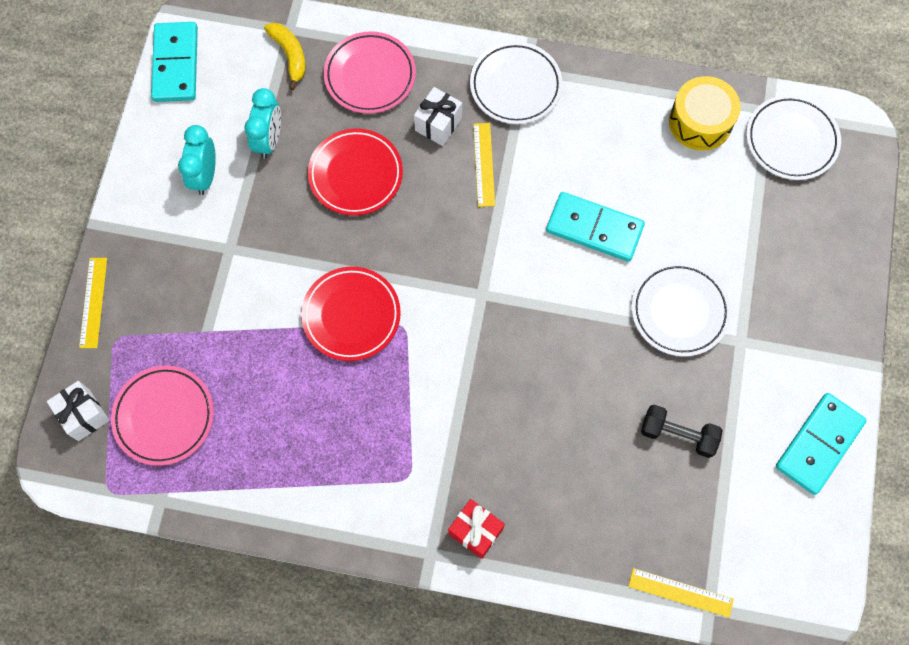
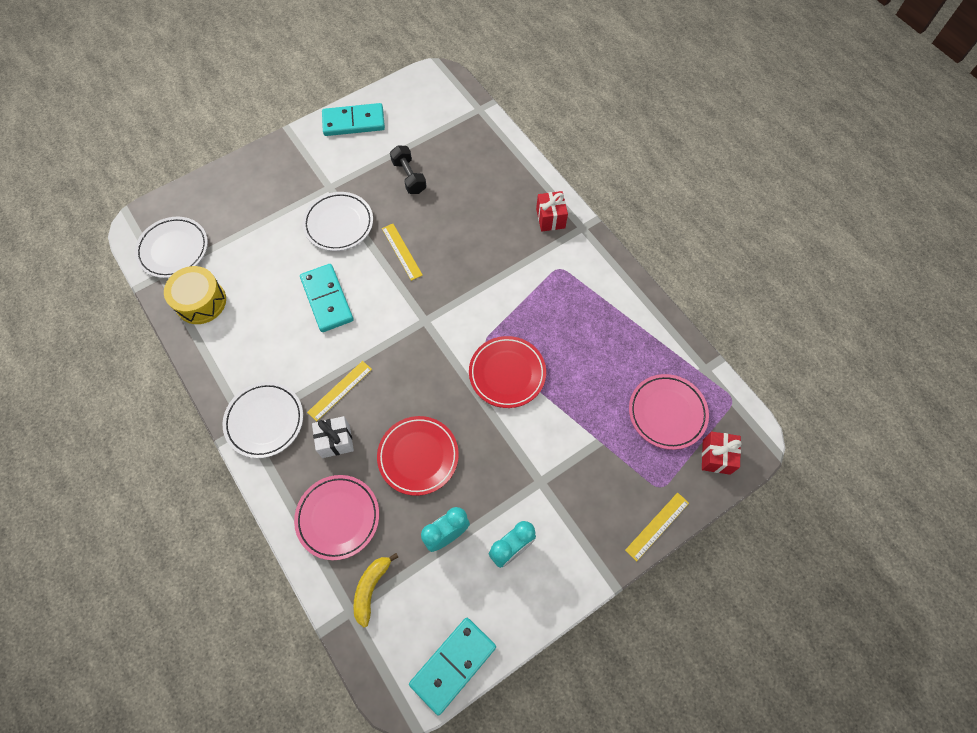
camera: 135 degrees left, 5 degrees down
white gift [47,381,109,441] -> red gift [702,431,742,475]
yellow ruler [628,568,734,618] -> yellow ruler moved to [382,224,423,281]

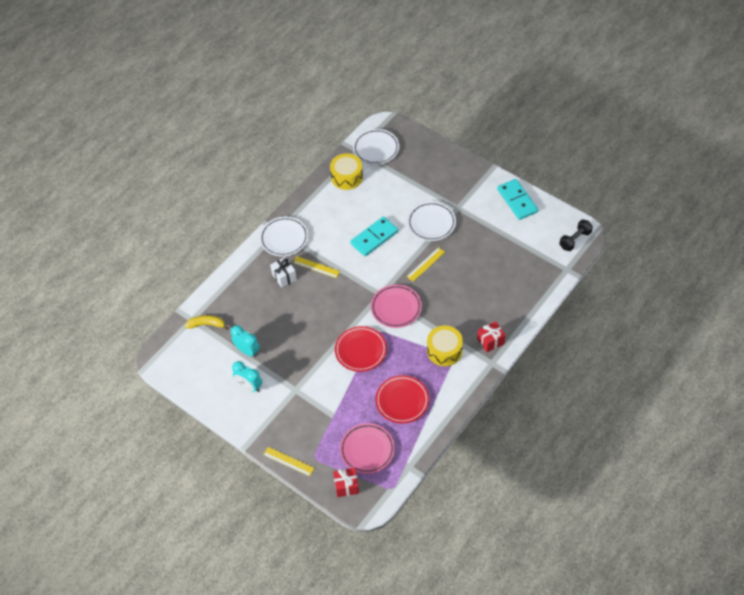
camera: 75 degrees right, 10 degrees down
pink plate [294,475,379,560] -> pink plate moved to [371,284,422,328]
red plate [377,416,459,496] -> red plate moved to [375,375,429,423]
black dumbbell [390,145,427,194] -> black dumbbell moved to [559,219,593,251]
turquoise domino [409,618,496,716] -> none
none -> yellow drum [427,326,463,366]

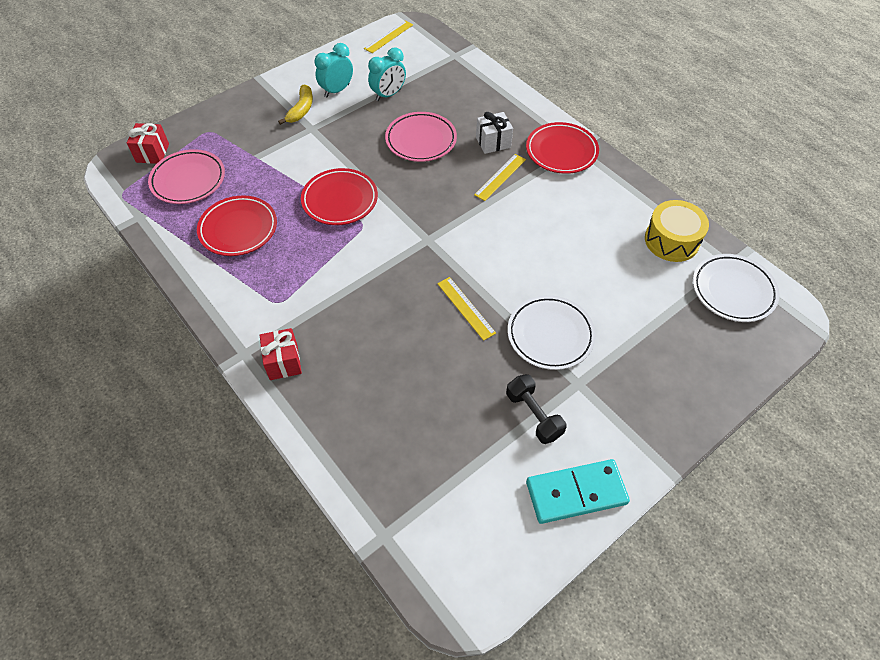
camera: 100 degrees right, 0 degrees up
yellow banana [185,315,229,330] -> yellow banana moved to [278,84,313,125]
white plate [260,217,308,257] -> red plate [526,122,599,174]
yellow ruler [263,447,314,476] -> yellow ruler moved to [364,20,413,53]
turquoise domino [350,217,398,256] -> none
pink plate [371,284,422,328] -> pink plate moved to [385,112,457,162]
yellow drum [427,326,463,366] -> none
black dumbbell [559,219,593,251] -> black dumbbell moved to [506,374,567,444]

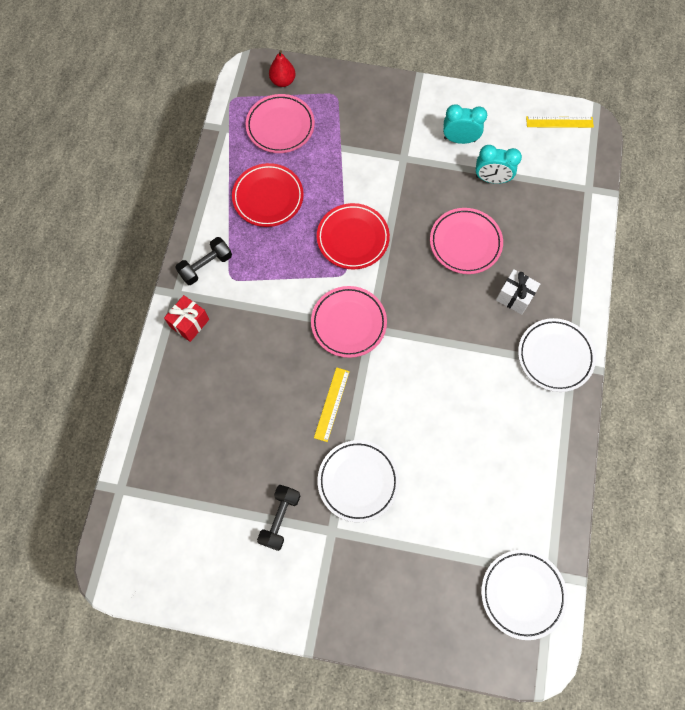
camera: 50 degrees right, 15 degrees up
red gift [127,123,169,164] -> red pear [269,50,296,87]
yellow banana [278,84,313,125] -> none
yellow ruler [474,154,526,201] -> none
red plate [526,122,599,174] -> white plate [518,318,596,392]
turquoise domino [526,459,630,524] -> none
yellow drum [645,200,709,262] -> none
none -> black dumbbell [175,237,232,285]
none -> pink plate [311,286,387,358]

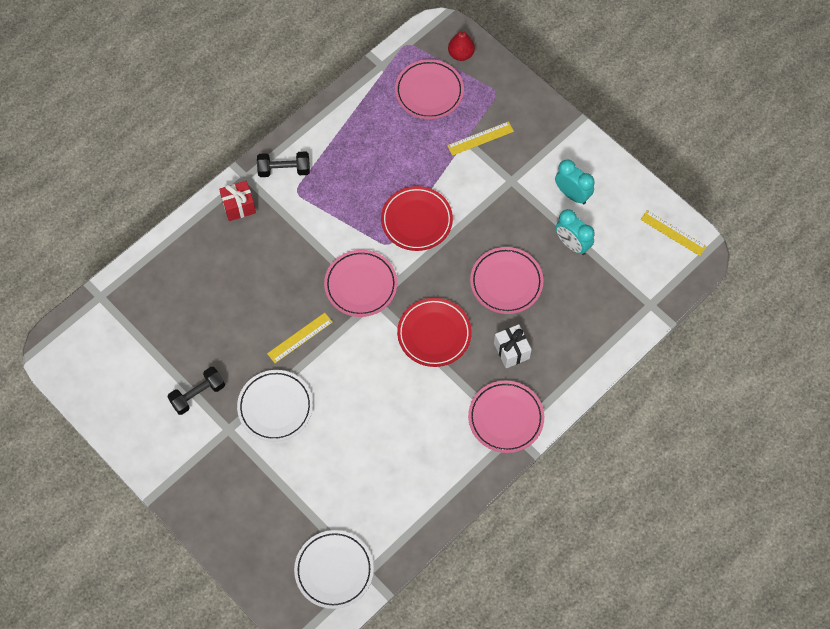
camera: 35 degrees right, 5 degrees down
red plate [232,163,304,227] -> red plate moved to [397,298,472,367]
white plate [518,318,596,392] -> pink plate [468,380,544,453]
none -> yellow ruler [447,121,514,156]

